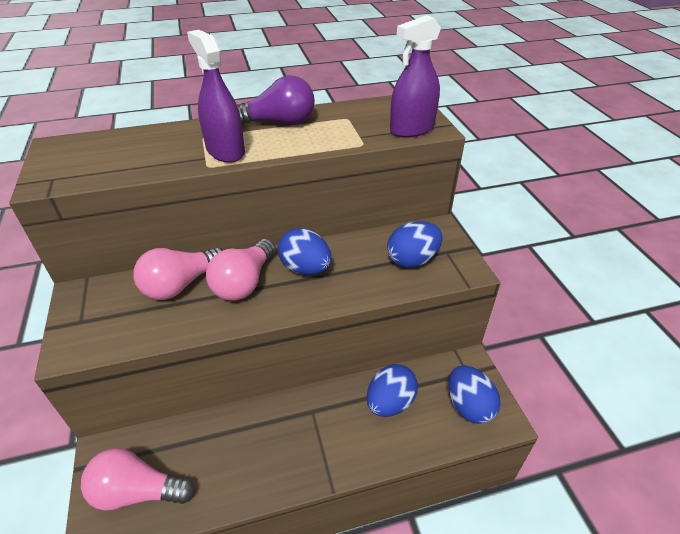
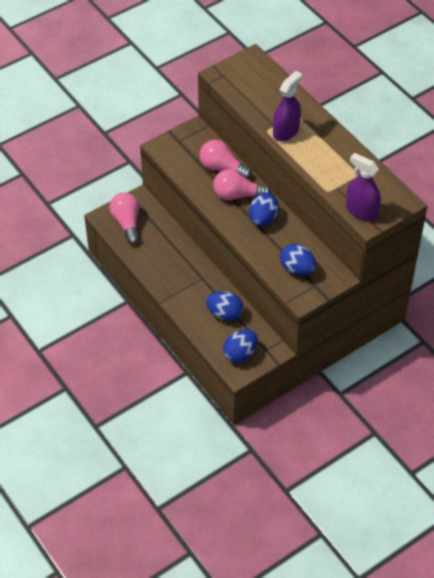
camera: 70 degrees right, 10 degrees up
purple light bulb [237,75,315,125] -> none

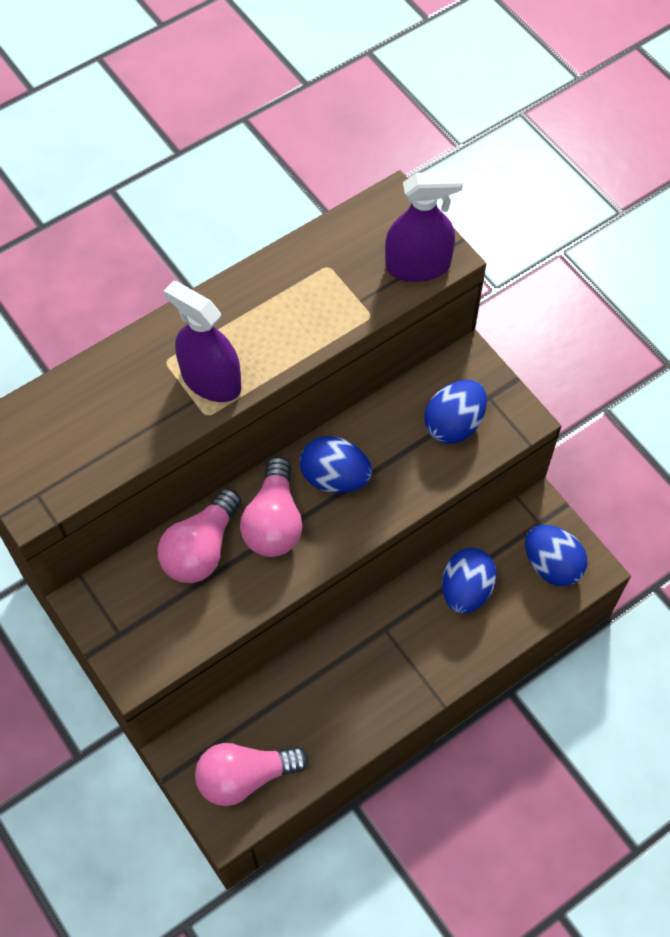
camera: 90 degrees left, 10 degrees up
purple spray bottle [346,153,381,221] -> purple spray bottle turned 135 degrees counterclockwise [385,172,463,282]

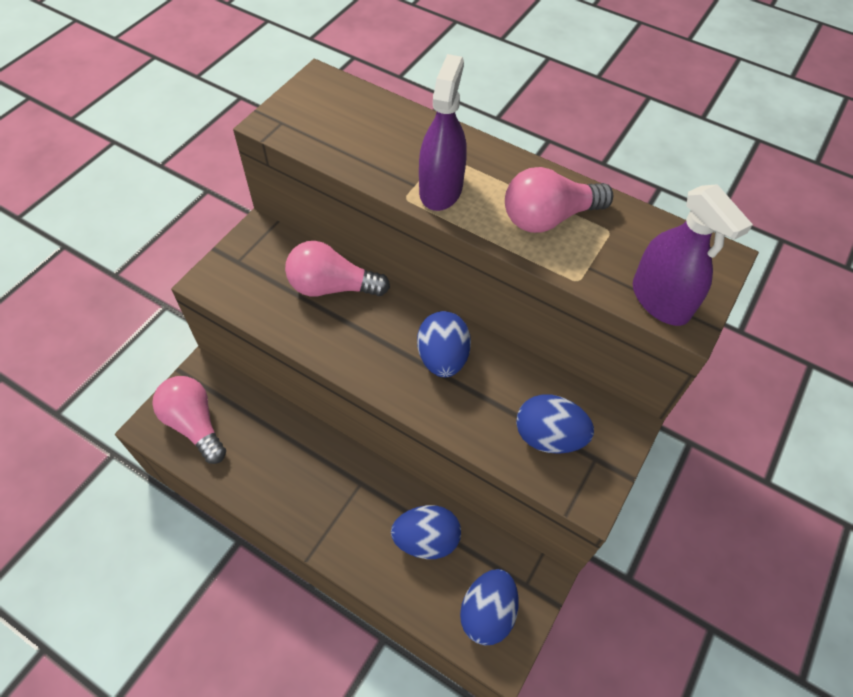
camera: 65 degrees right, 5 degrees down
pink light bulb [240,457,303,557] -> pink light bulb moved to [505,167,613,233]

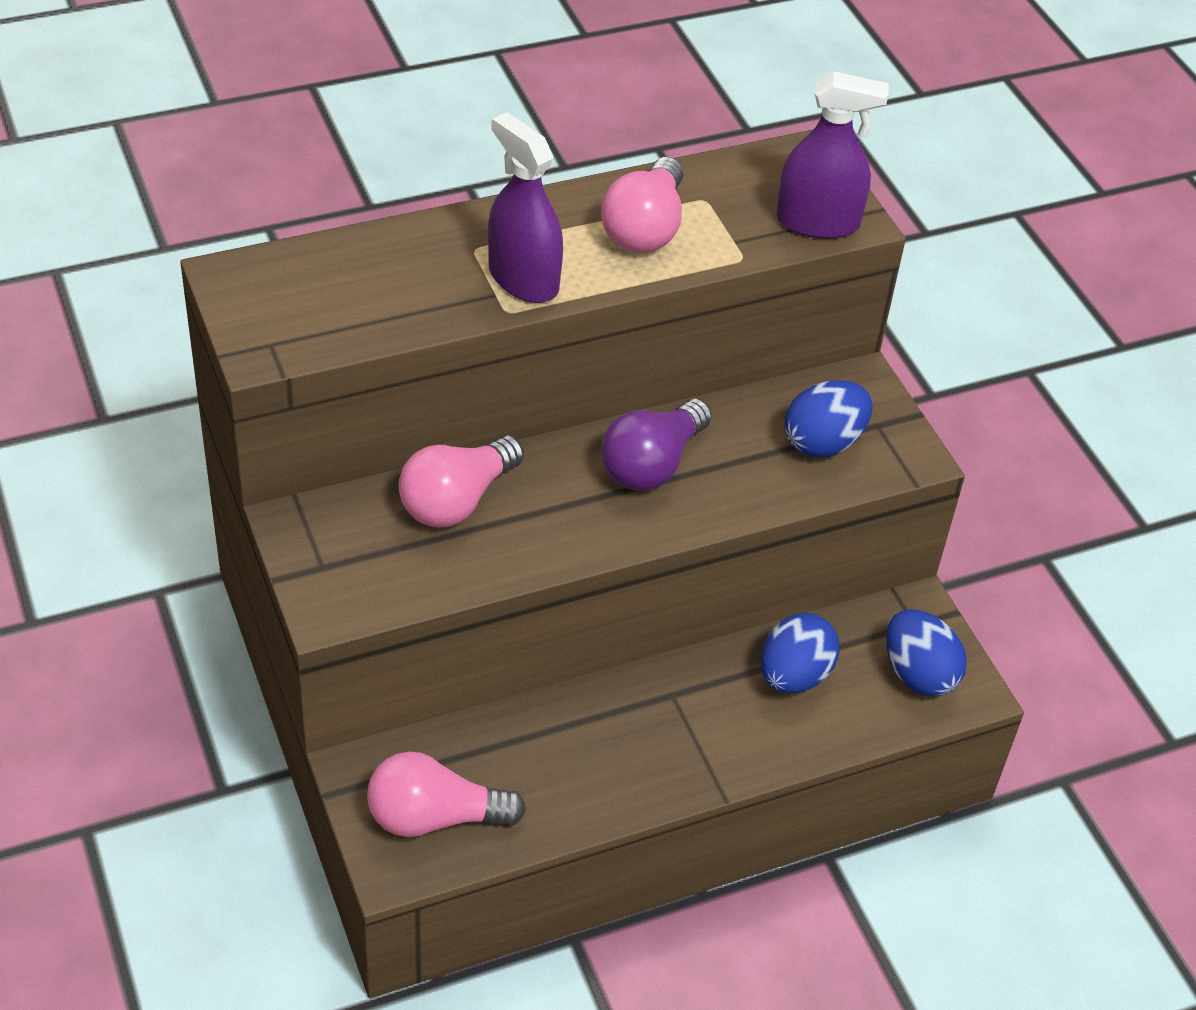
camera: 55 degrees left, 10 degrees down
blue egg [417,311,471,377] -> purple light bulb [601,399,712,491]

